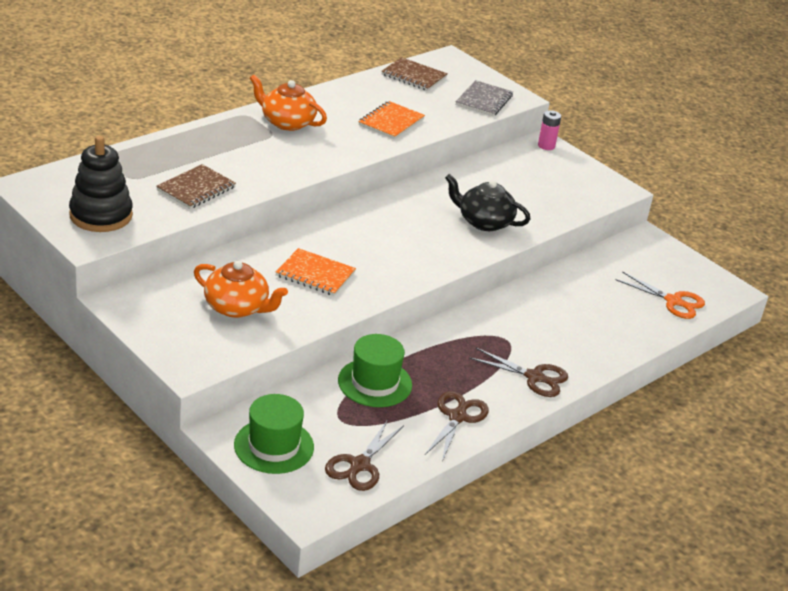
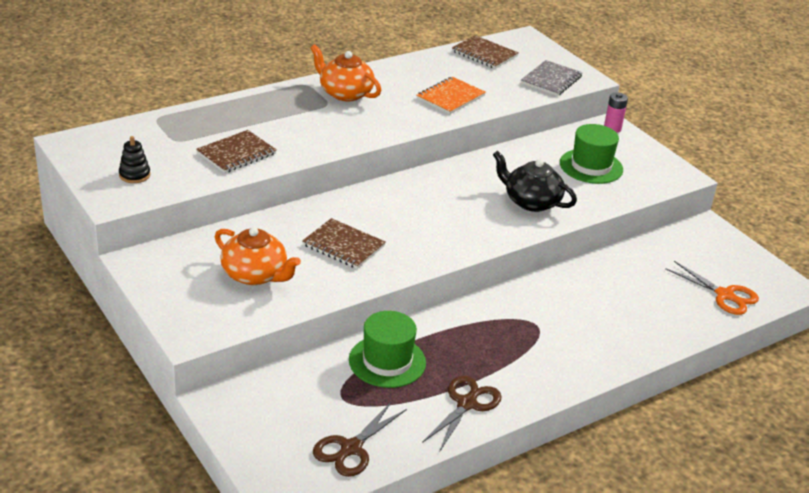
camera: 10 degrees right, 0 degrees up
black stacking toy [69,136,133,232] -> black stacking toy [119,136,150,183], size x0.50
green hat [234,394,314,474] -> green hat moved to [560,124,623,184]
orange notebook [276,248,356,296] -> brown notebook [302,218,386,269]
brown scissors [469,348,568,397] -> none

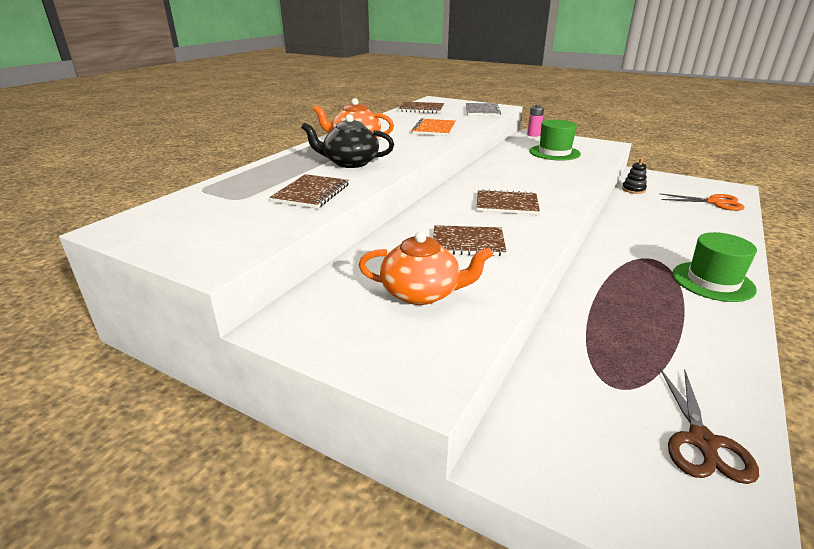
camera: 25 degrees left, 5 degrees down
black stacking toy [119,136,150,183] -> black stacking toy moved to [622,158,647,194]
green hat [349,311,426,388] -> green hat moved to [673,232,757,302]
brown scissors [422,376,502,451] -> none
black teapot [493,151,577,212] -> black teapot moved to [301,114,394,168]
none -> brown notebook [477,189,540,215]

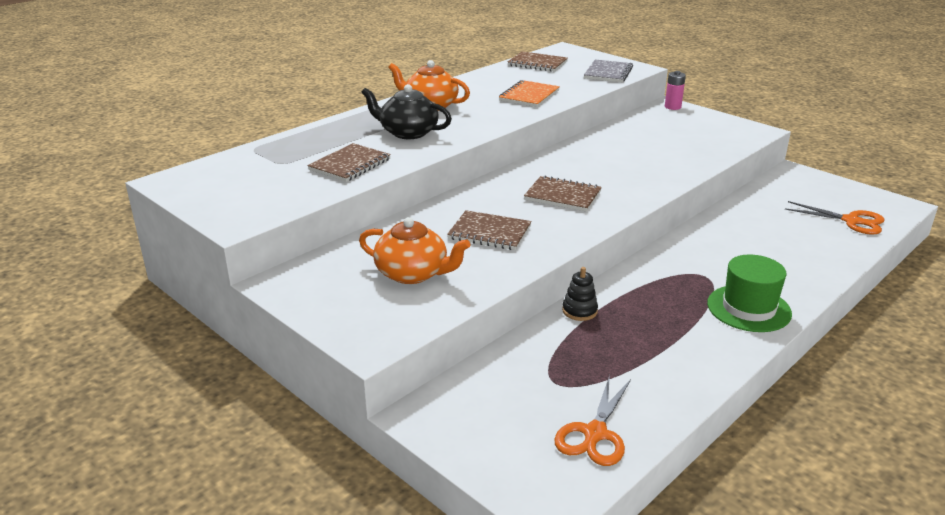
camera: 15 degrees right, 0 degrees up
green hat [529,120,581,161] -> none
black stacking toy [622,158,647,194] -> black stacking toy moved to [562,267,598,321]
brown scissors [660,368,759,484] -> orange scissors [554,375,631,466]

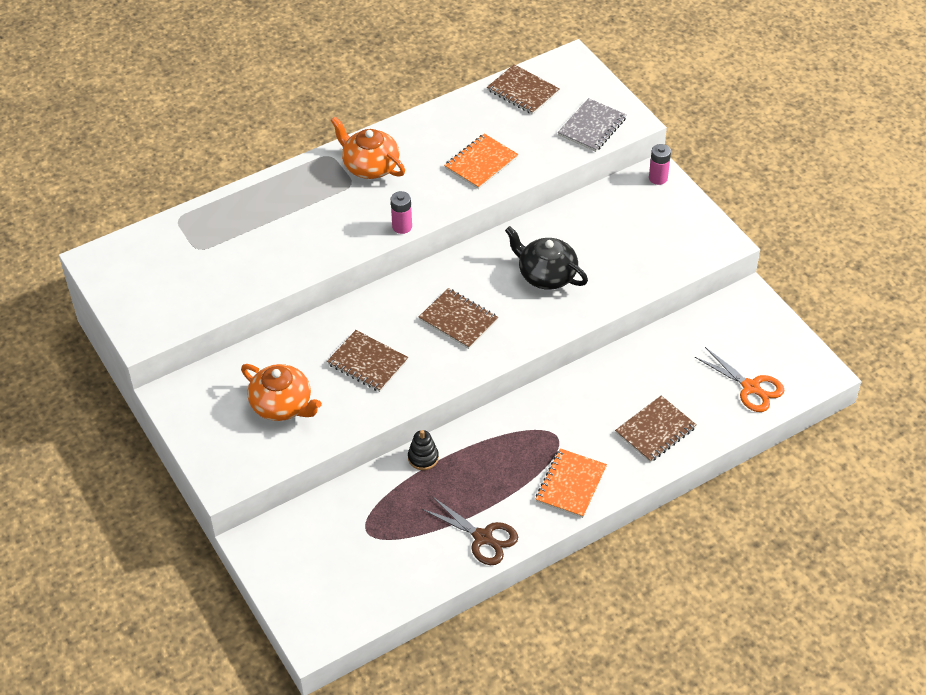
camera: 15 degrees right, 20 degrees up
brown notebook [307,143,391,182] -> brown notebook moved to [615,396,697,462]
black teapot [361,84,452,139] -> black teapot moved to [505,226,588,290]
orange scissors [554,375,631,466] -> none
green hat [707,255,792,332] -> orange notebook [535,448,607,518]
none -> pink battery [391,191,412,234]
none -> brown scissors [422,496,518,565]

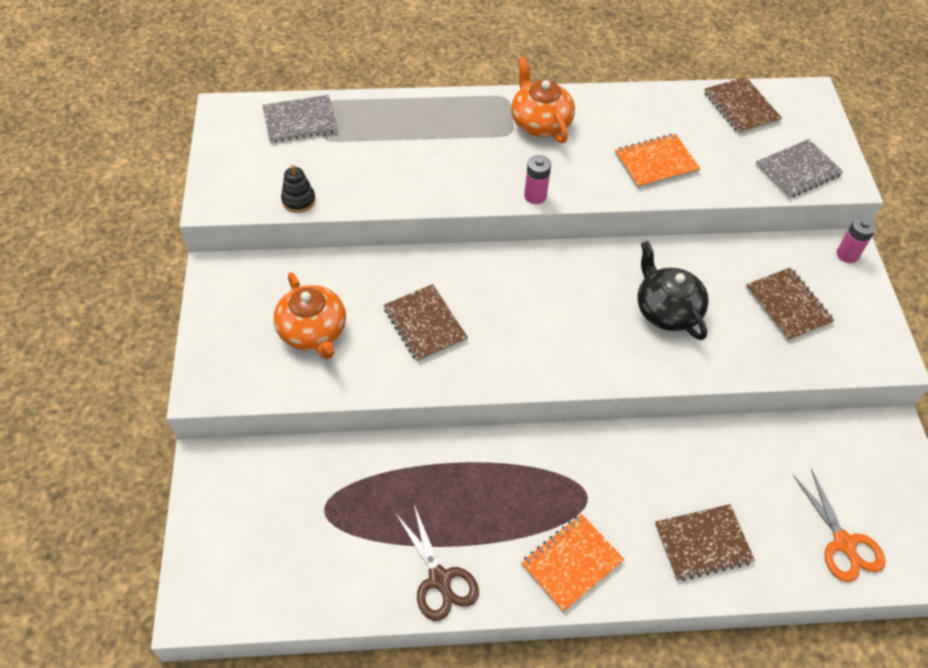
camera: 25 degrees right, 5 degrees up
black stacking toy [408,430,439,470] -> black stacking toy moved to [281,165,315,213]
brown notebook [419,288,498,349] -> brown notebook moved to [746,267,835,341]
none -> grey notebook [263,95,337,143]

